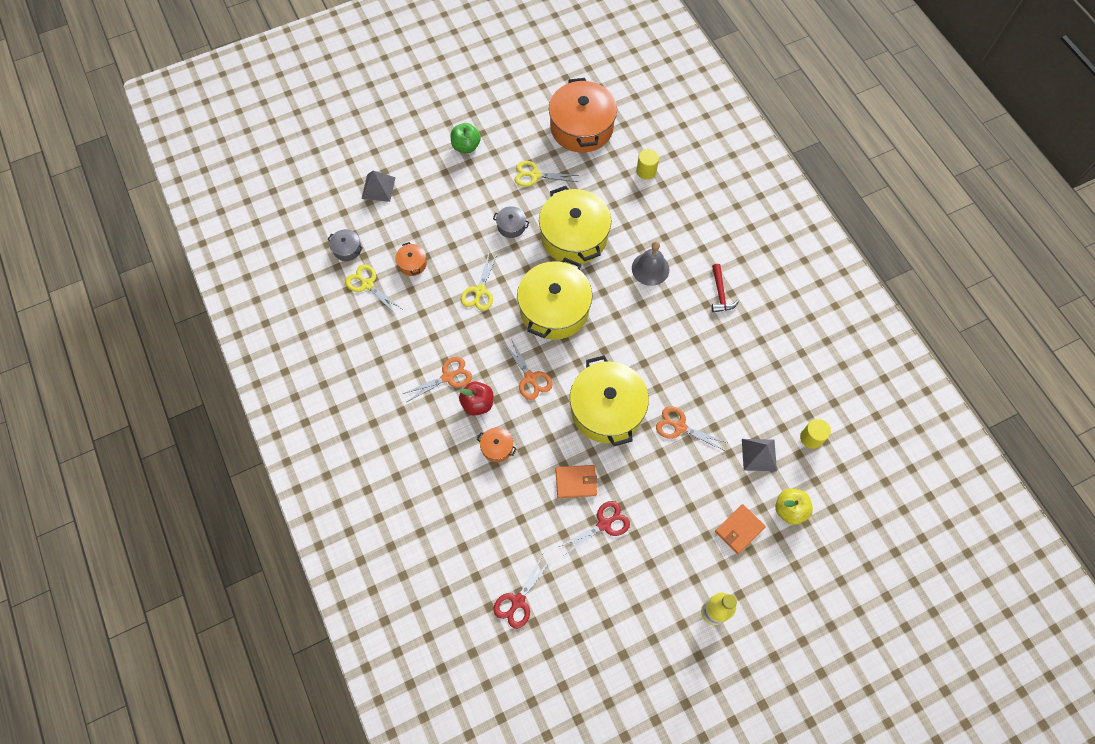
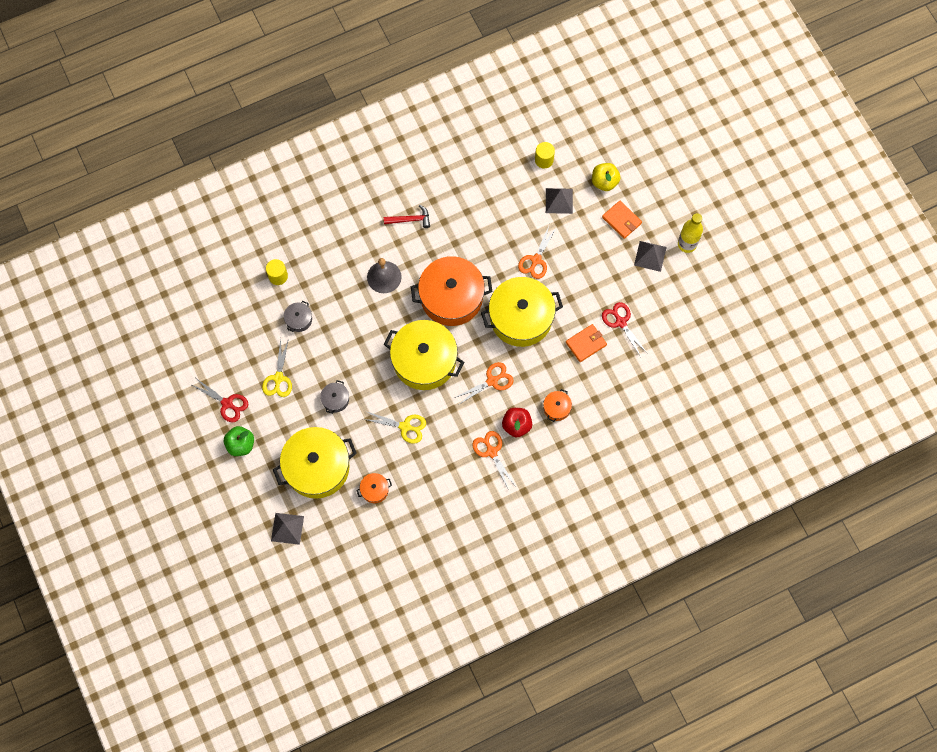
camera: 90 degrees left, 5 degrees up
grey pot [327,229,363,261] -> grey pot moved to [284,301,312,332]
yellow scissors [345,265,402,315] -> none
red scissors [493,556,551,629] -> red scissors moved to [190,378,248,423]
yellow pot [539,186,611,265] -> yellow pot moved to [273,427,357,499]
orange pot [549,78,617,153] -> orange pot moved to [411,256,493,326]
orange wallet [555,465,597,498] -> orange wallet turned 60 degrees clockwise [566,324,607,362]
none -> grey pyramid [634,241,667,272]

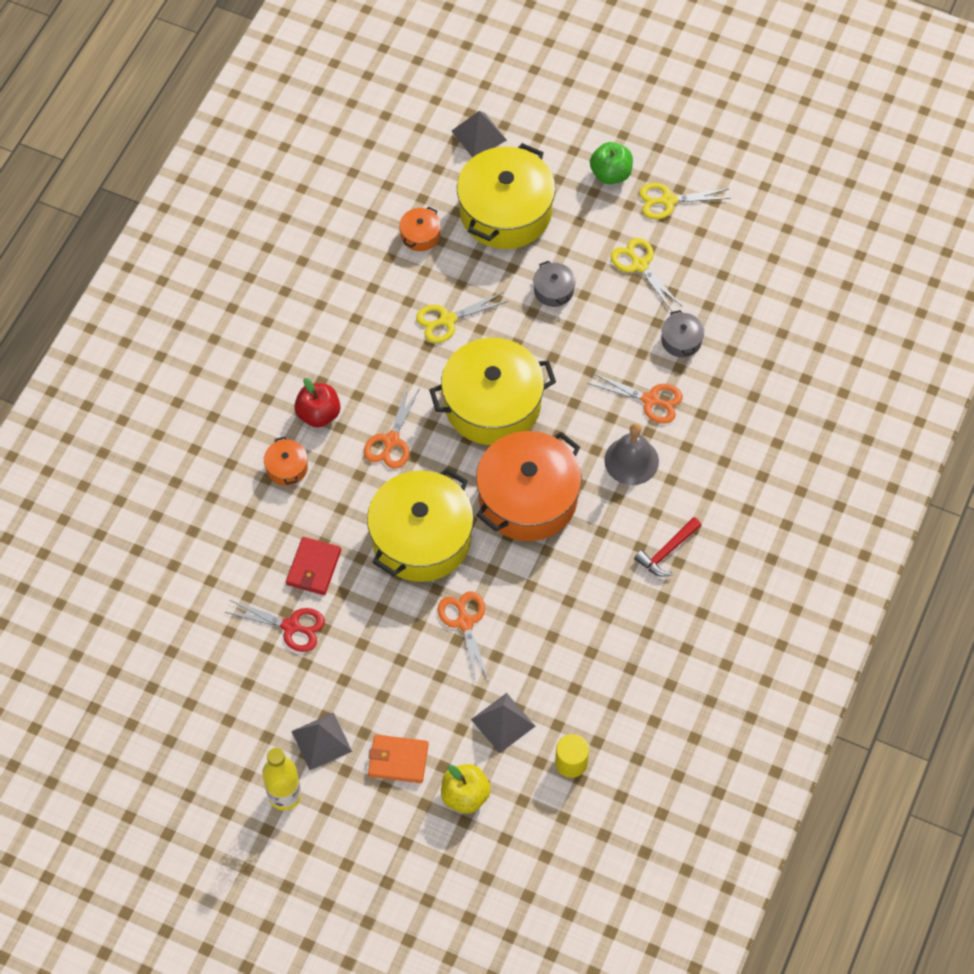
camera: 140 degrees right, 10 degrees down
red scissors [190,378,248,423] -> yellow scissors [639,183,731,219]
yellow cylinder [266,259,288,285] -> none
orange scissors [472,431,515,488] -> orange scissors moved to [588,373,683,424]
orange wallet [566,324,607,362] -> red wallet [286,537,341,595]

